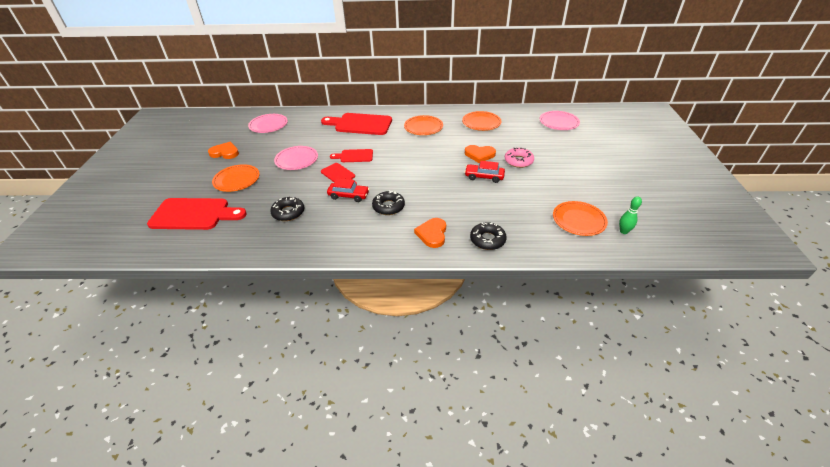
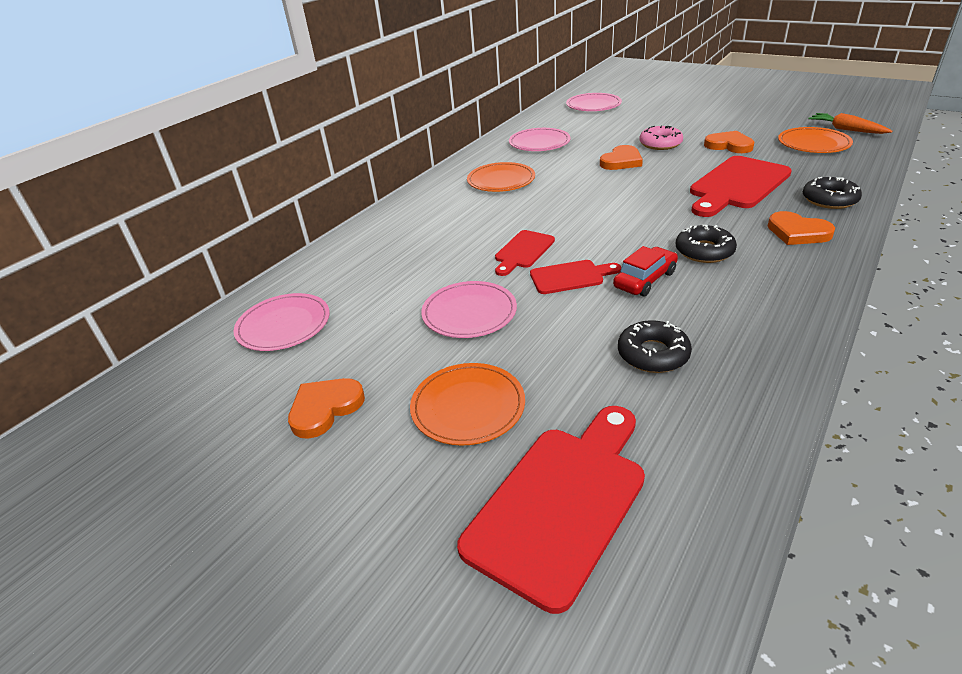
camera: 55 degrees left, 5 degrees down
red cutting board [321,113,392,135] -> red cutting board moved to [690,156,792,217]
orange plate [462,111,502,131] -> pink plate [509,128,571,151]
red car [464,161,505,183] -> none
green bowling pin [619,196,642,234] -> orange carrot [808,113,892,134]
none -> orange heart [704,131,754,153]

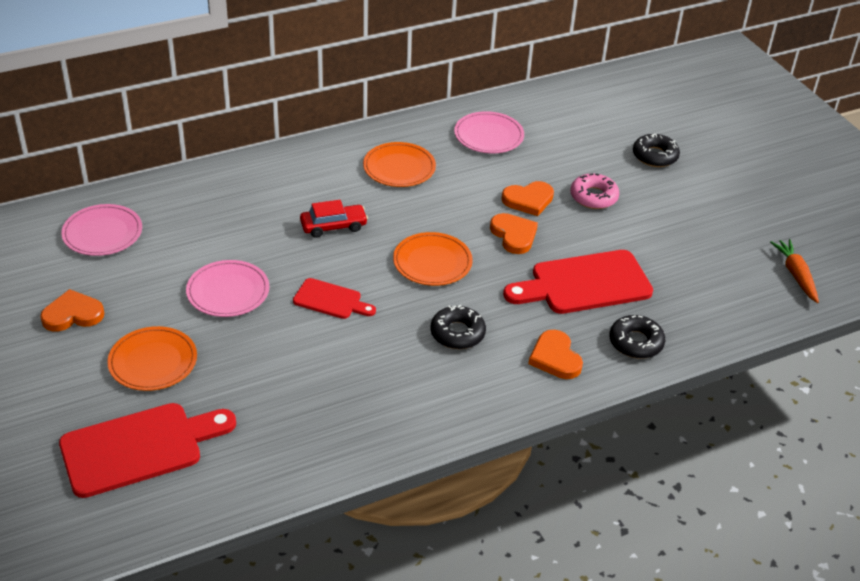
camera: 25 degrees right, 5 degrees up
red cutting board [495,230,555,276] -> none
pink plate [566,93,622,111] -> none
red car [613,246,678,296] -> red car moved to [300,200,368,238]
black donut [618,320,692,373] -> black donut moved to [633,134,680,167]
orange heart [704,131,754,153] -> orange heart moved to [490,213,538,254]
orange plate [778,127,853,153] -> orange plate moved to [393,232,473,286]

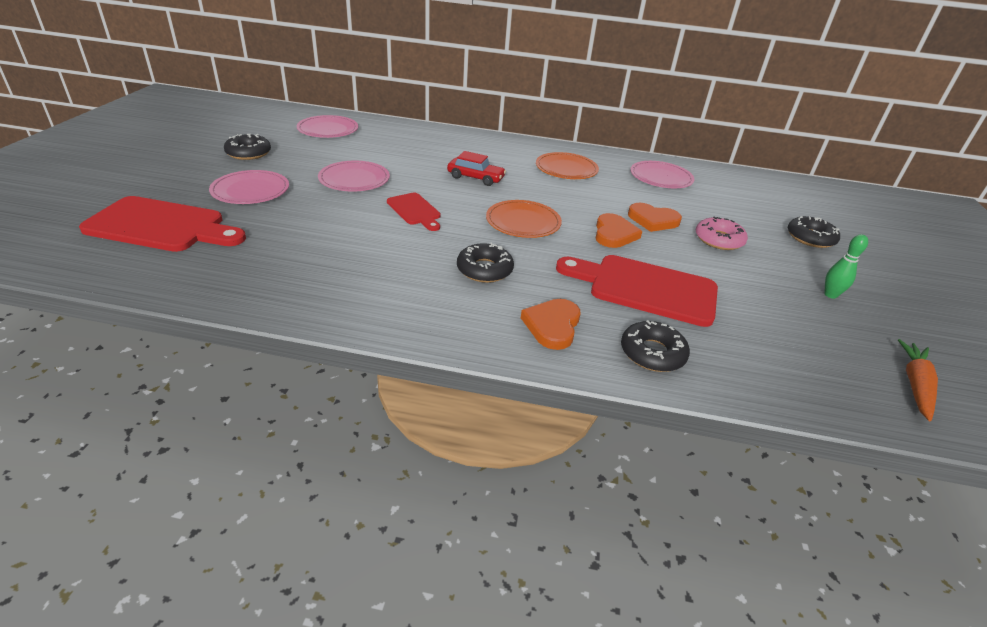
camera: 35 degrees right, 5 degrees down
orange heart [40,289,104,332] -> black donut [224,134,271,160]
orange plate [107,326,197,391] -> pink plate [209,170,289,204]
none -> green bowling pin [824,234,868,299]

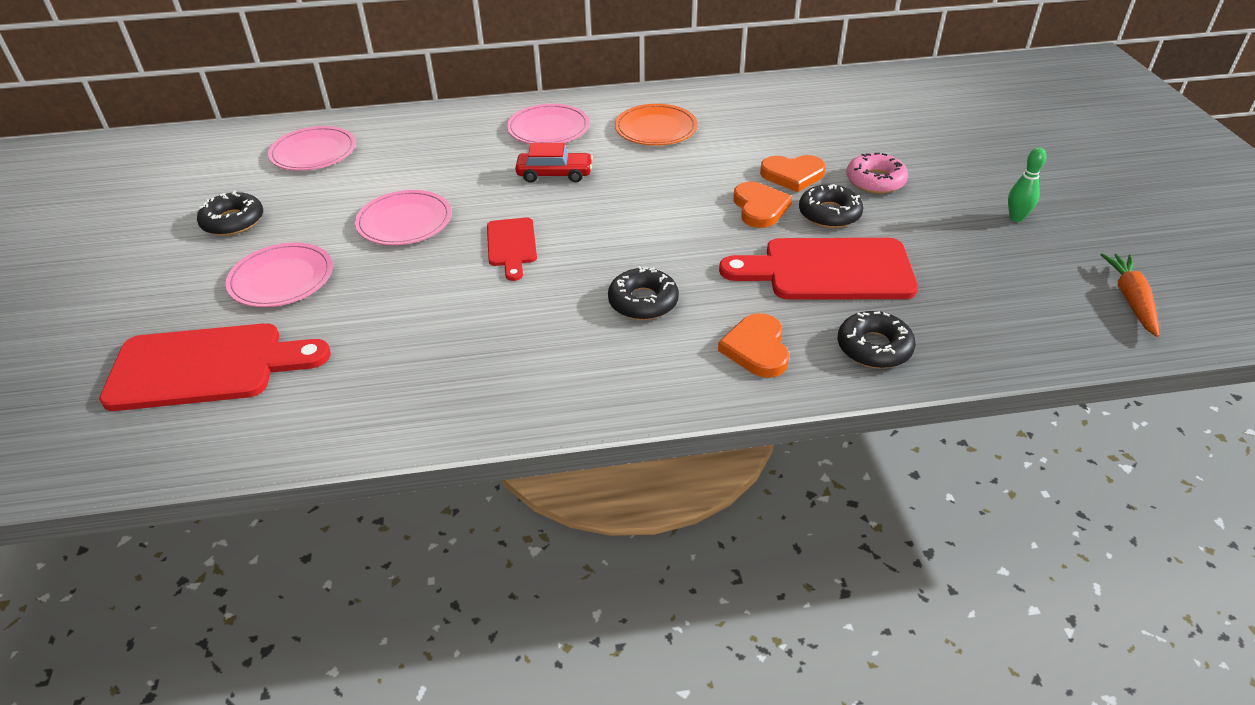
camera: 15 degrees left, 5 degrees up
red cutting board [387,193,441,231] -> red cutting board turned 45 degrees clockwise [487,218,537,281]
orange plate [486,200,562,238] -> none
pink plate [630,161,694,188] -> pink plate moved to [507,104,590,144]
black donut [788,216,840,248] -> black donut moved to [799,184,863,228]

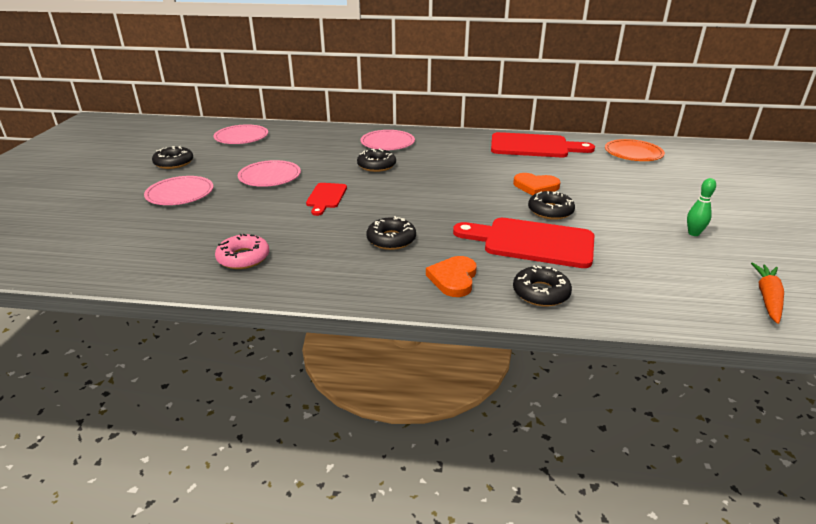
camera: 15 degrees right, 10 degrees down
red cutting board [99,323,331,411] -> red cutting board moved to [491,132,595,157]
red car [515,143,593,183] -> black donut [357,148,396,172]
orange plate [615,104,698,146] -> orange plate moved to [605,139,665,161]
orange heart [733,182,792,228] -> none
pink donut [846,153,908,194] -> pink donut moved to [215,234,269,269]

